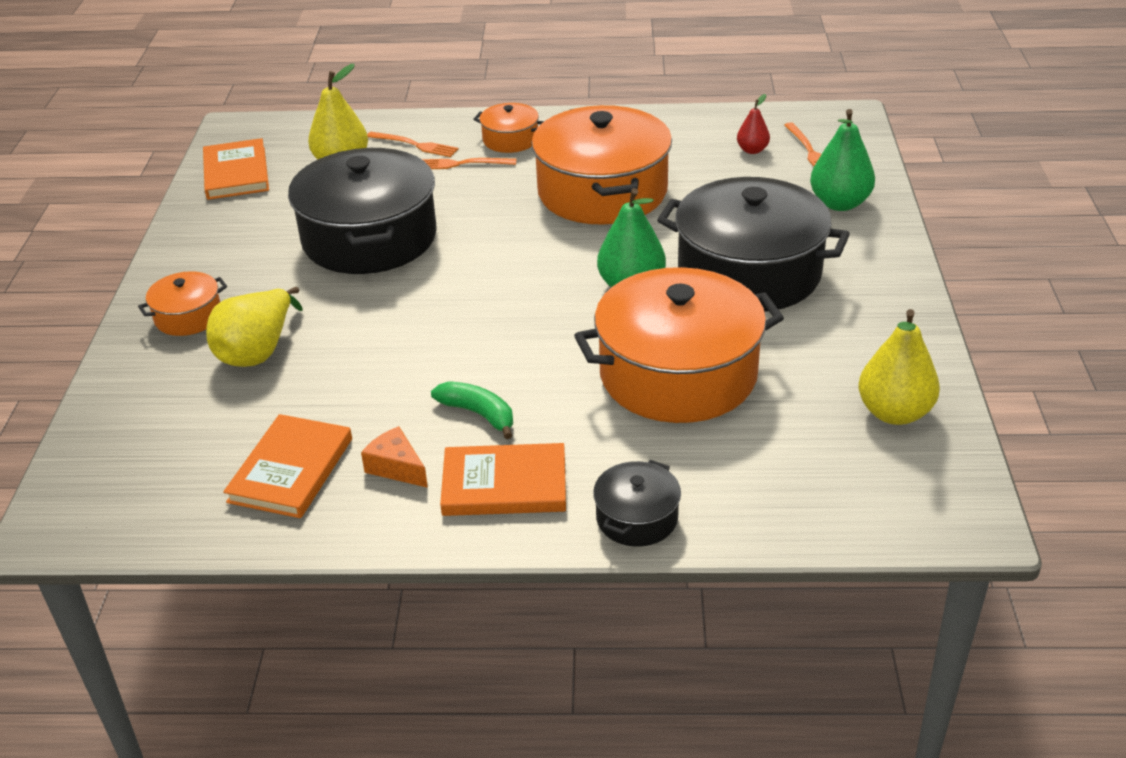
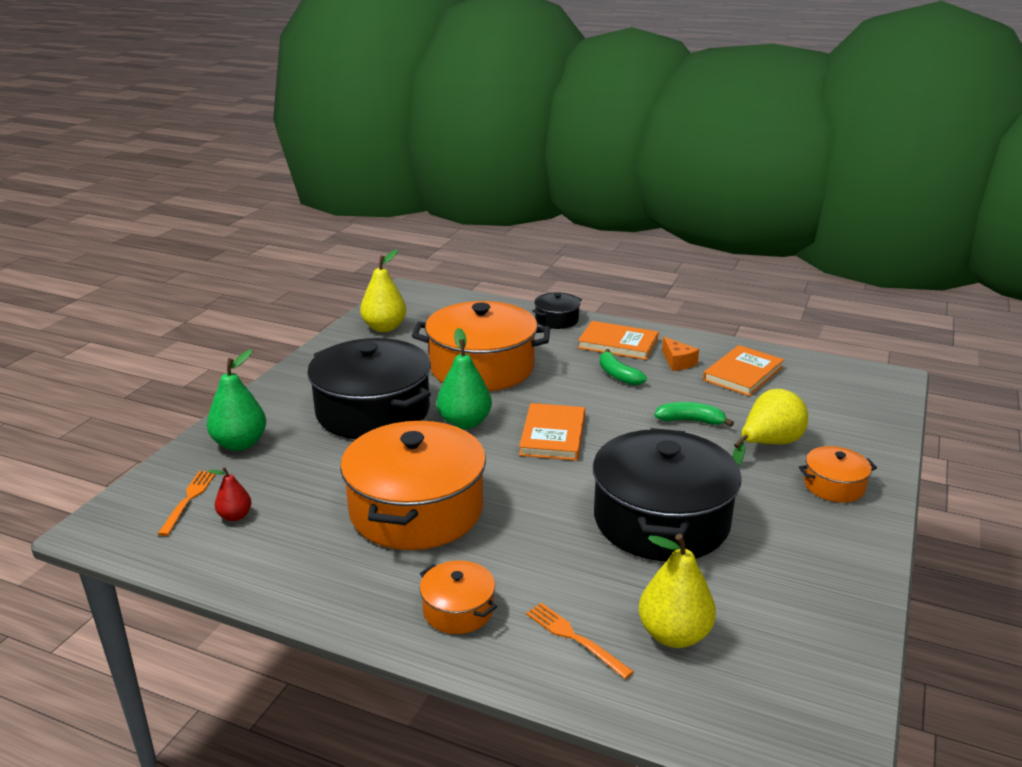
camera: 160 degrees left, 10 degrees down
orange book [203,138,269,200] -> orange book moved to [519,403,585,461]
orange fork [422,158,517,169] -> none
none -> green banana [654,402,734,427]

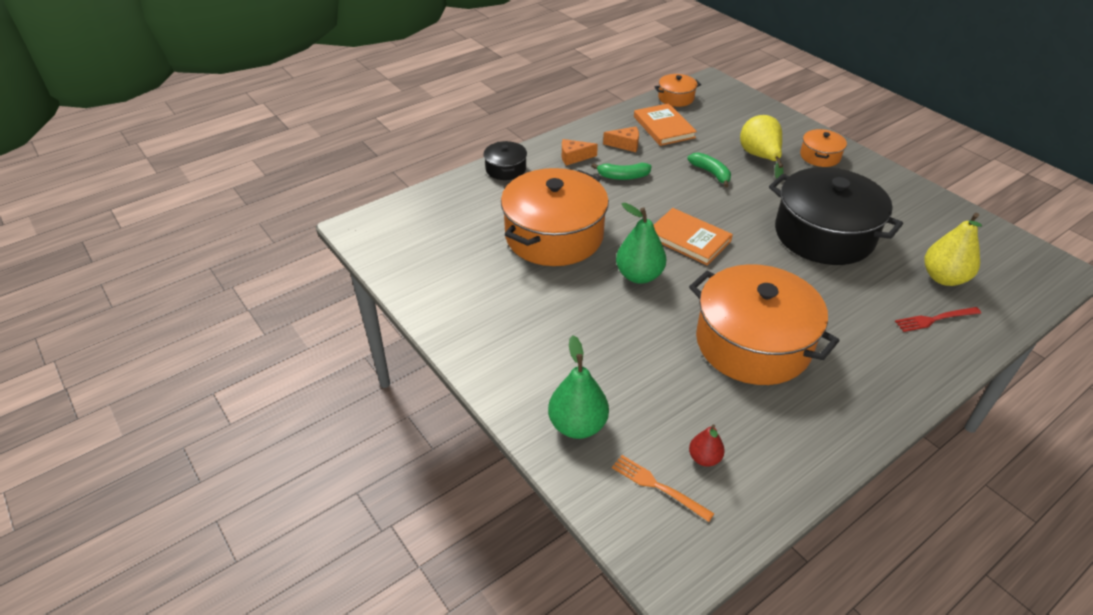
camera: 60 degrees left, 15 degrees up
black pot [307,338,431,439] -> none
yellow pear [360,249,406,332] -> none
orange pot [420,560,497,634] -> orange pot moved to [654,74,701,107]
orange fork [526,603,634,679] -> red fork [895,307,981,332]
orange book [578,321,658,360] -> orange cheese [562,139,598,166]
green banana [654,402,734,427] -> green banana turned 105 degrees clockwise [687,152,731,187]

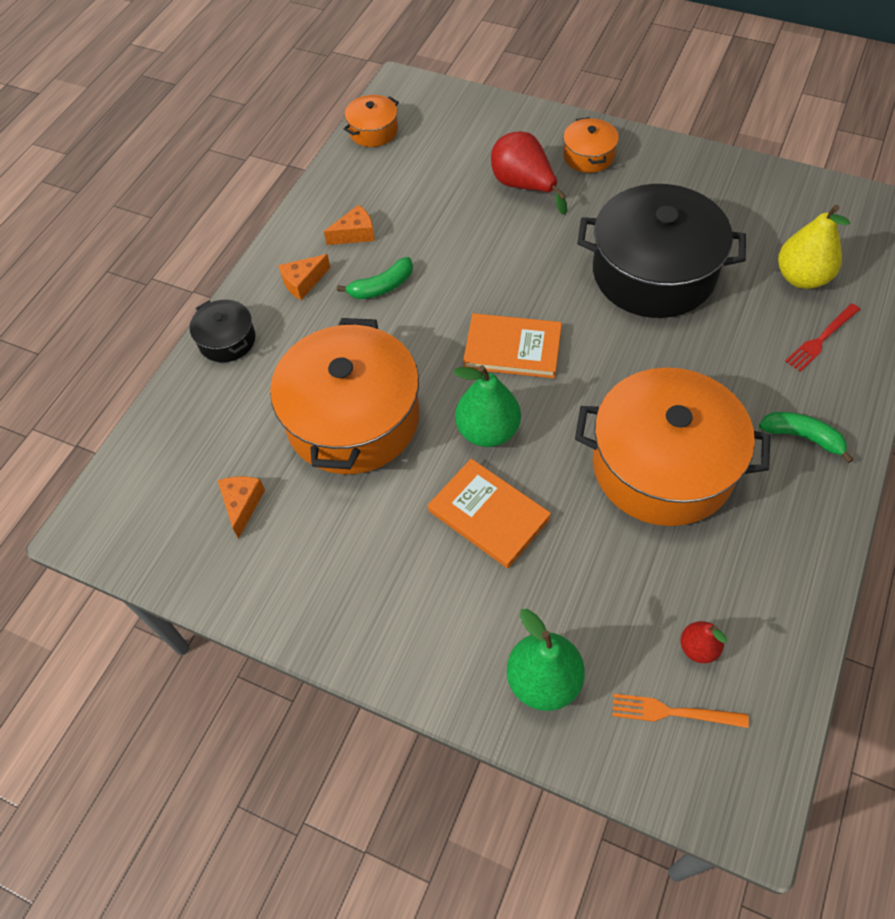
camera: 25 degrees left, 15 degrees up
orange book [634,103,697,146] -> orange book moved to [428,459,551,568]
green banana [687,152,731,187] -> green banana moved to [759,412,854,463]
yellow pear [740,115,783,179] -> red pear [491,131,567,215]
none -> orange cheese [218,476,265,539]

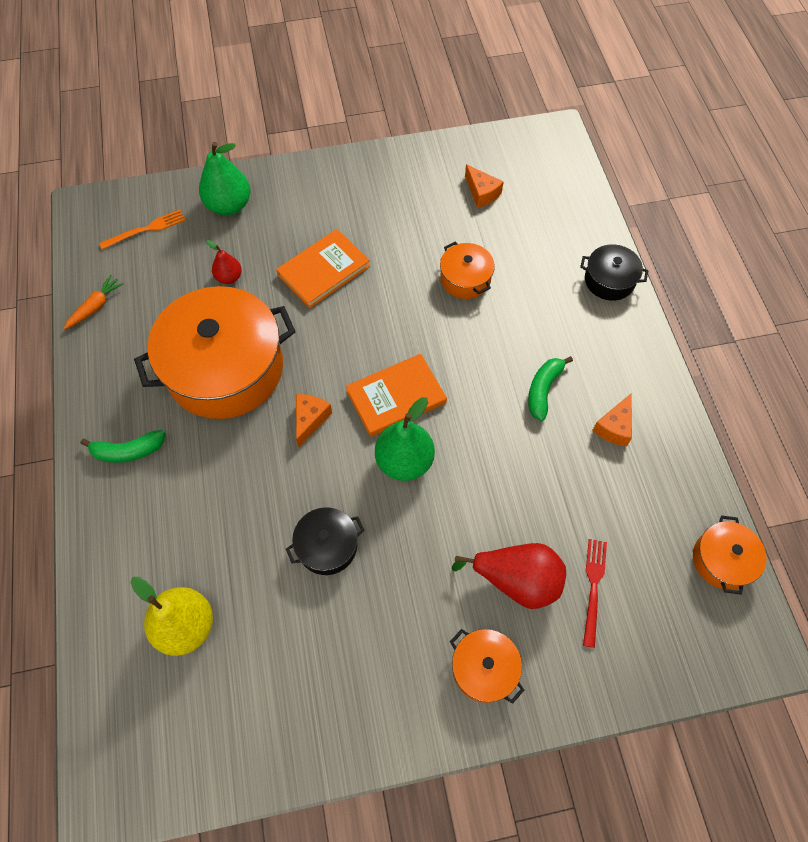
camera: 140 degrees right, 5 degrees up
orange pot [270,318,419,474] -> orange pot [440,241,495,299], size x0.46
orange cheese [278,254,331,300] -> orange cheese moved to [296,394,332,447]
orange book [428,459,551,568] -> orange book turned 45 degrees counterclockwise [276,229,370,308]
green pear [453,365,521,447] -> green pear moved to [375,397,435,481]
black pot [577,184,746,318] -> black pot [286,507,365,575], size x0.46
red pear [681,621,727,663] -> red pear moved to [206,240,242,284]
red fork [785,304,860,372] -> red fork moved to [583,539,607,648]
none -> orange carrot [64,275,124,329]

